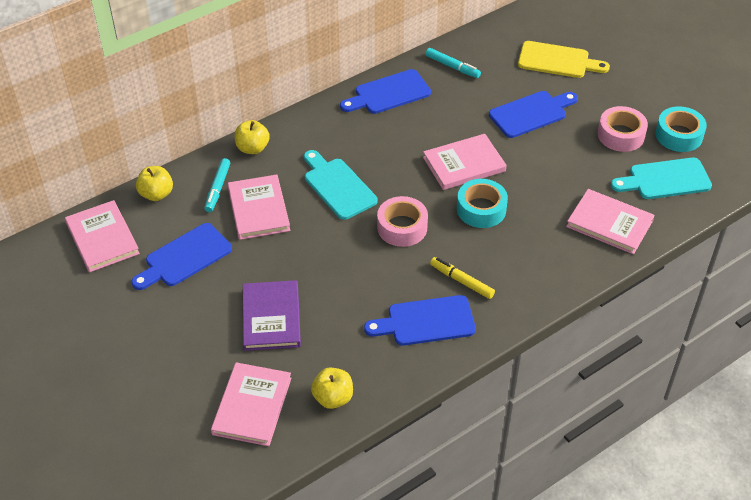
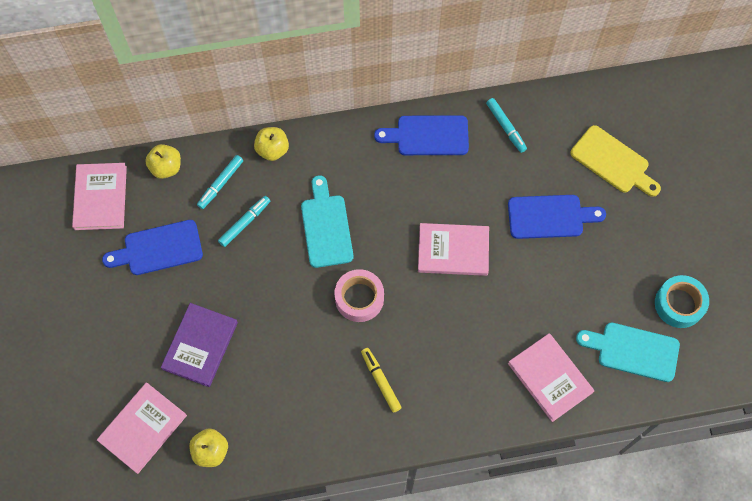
camera: 25 degrees right, 20 degrees up
pink book [228,174,290,240] -> turquoise marker [218,196,270,247]
blue cutting board [364,295,476,346] -> none
turquoise tape [457,179,508,228] -> none
pink tape [598,106,648,152] -> none

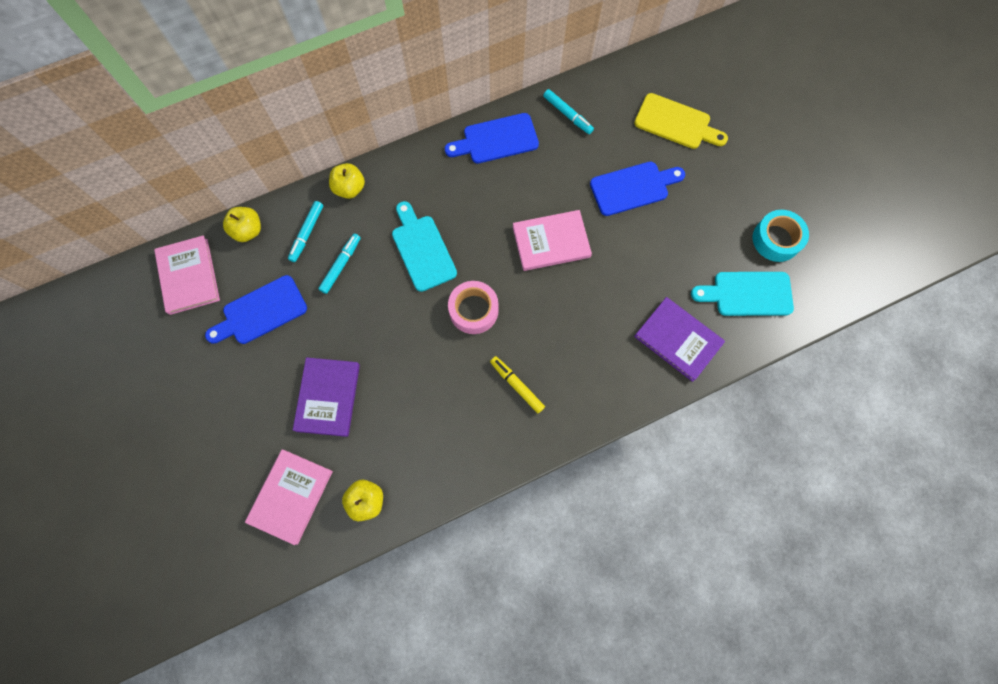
camera: 15 degrees left, 5 degrees up
pink book [508,333,594,422] -> purple book [634,297,725,382]

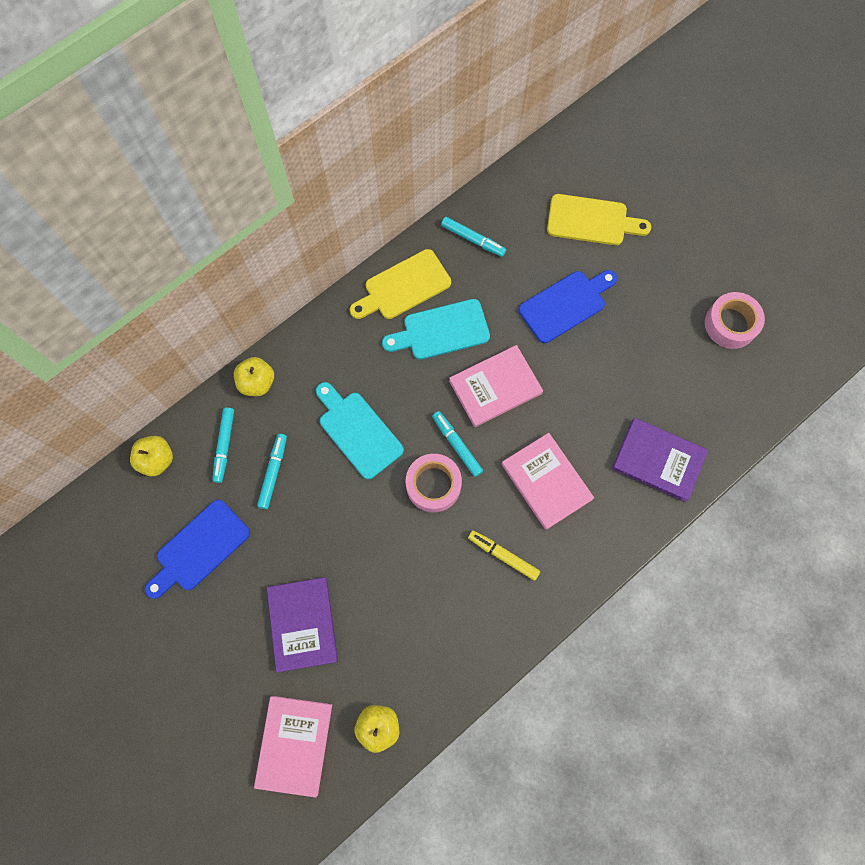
camera: 15 degrees left, 0 degrees up
pink book [154,235,220,315] -> pink book moved to [502,433,594,530]
blue cutting board [445,113,539,163] -> yellow cutting board [350,249,451,319]
turquoise cutting board [691,272,794,316] -> turquoise cutting board moved to [382,299,490,360]
turquoise tape [753,210,809,262] -> pink tape [705,292,765,349]
none -> turquoise marker [432,411,483,477]

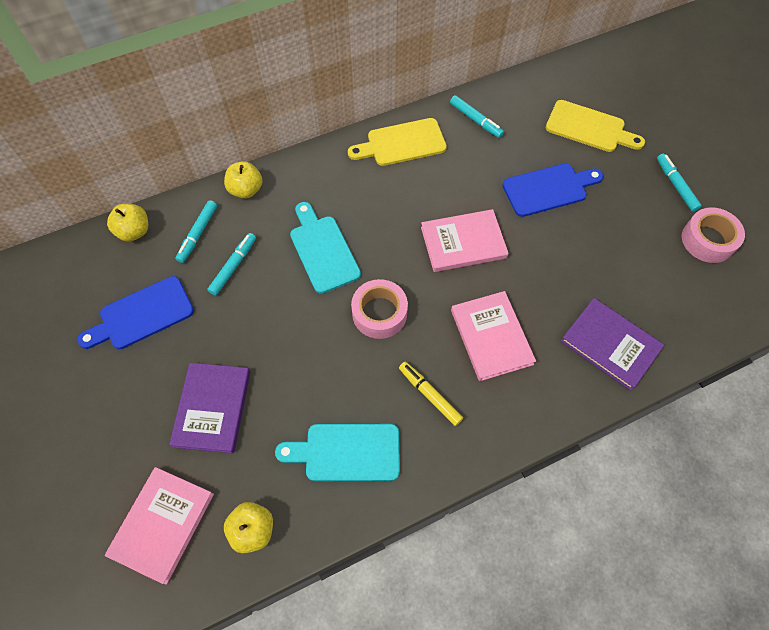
camera: 15 degrees right, 10 degrees down
turquoise cutting board [382,299,490,360] -> turquoise cutting board moved to [275,424,400,481]
turquoise marker [432,411,483,477] -> turquoise marker moved to [657,153,702,212]

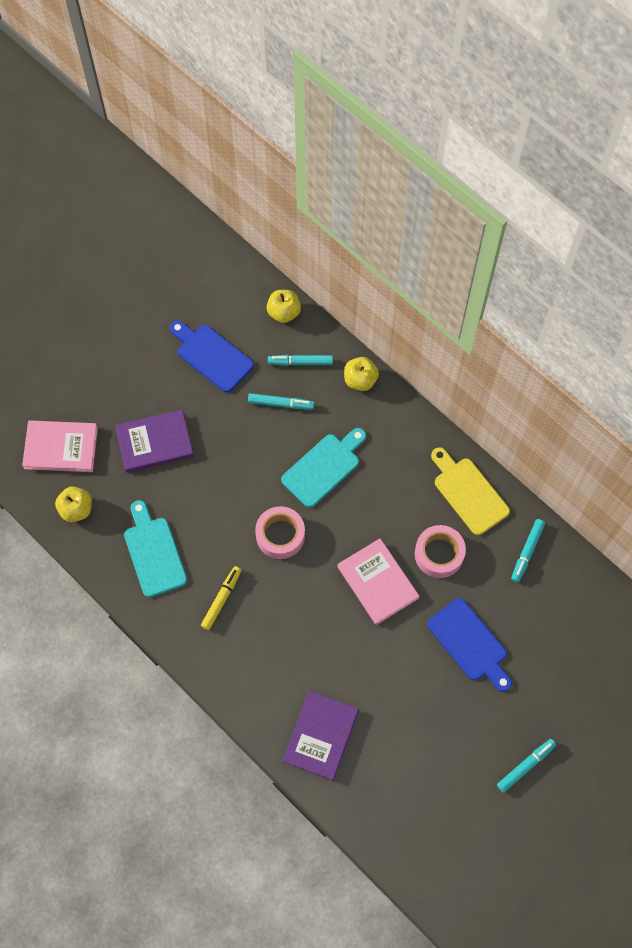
camera: 70 degrees right, 5 degrees up
pink book [451,291,536,381] -> none
yellow cutting board [546,100,645,152] -> none
pink tape [682,207,745,263] -> pink tape moved to [415,525,466,578]

